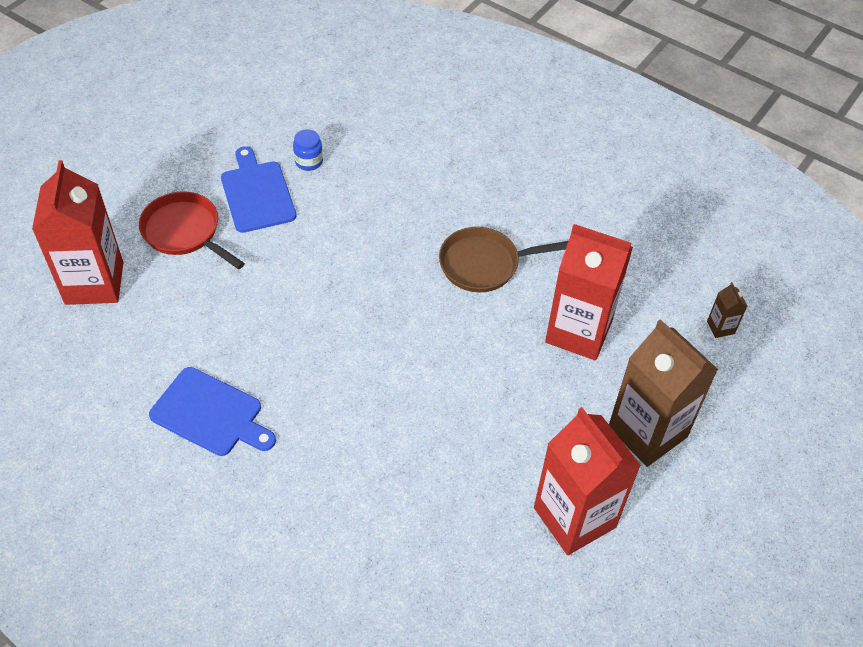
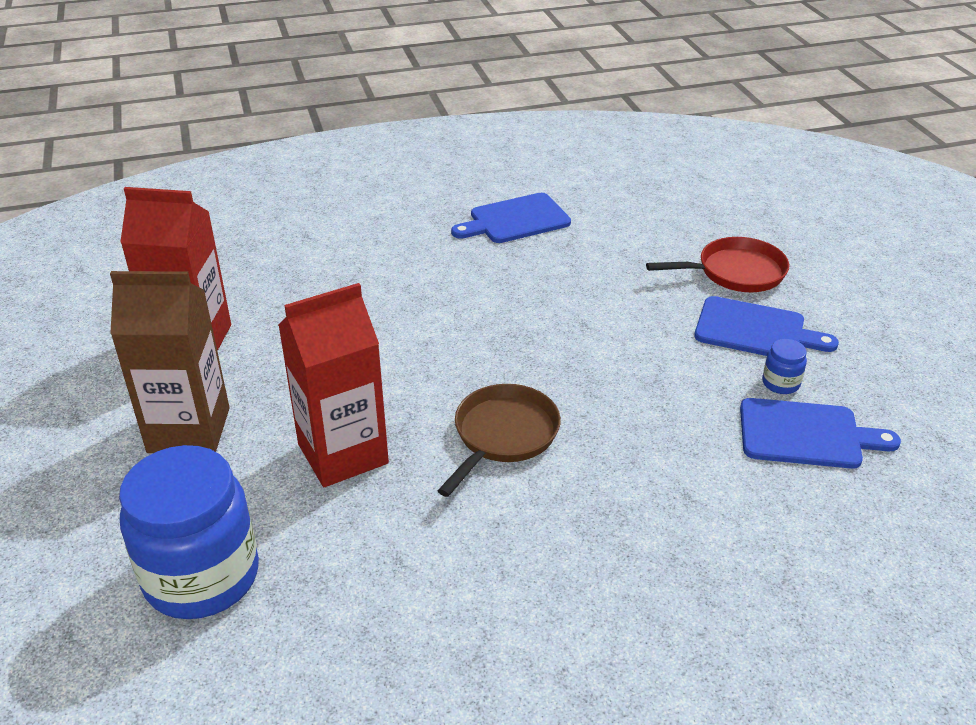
camera: 130 degrees right, 15 degrees down
red carton [32,160,123,305] -> none
brown carton [707,282,747,338] -> blue jar [119,445,259,619]
none -> blue cutting board [740,398,901,469]

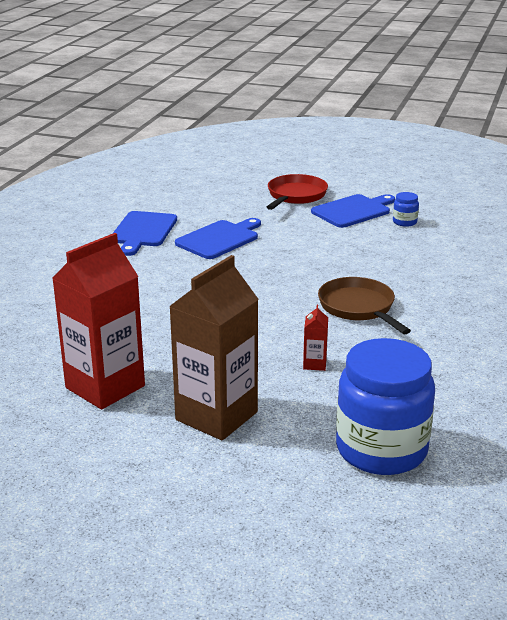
camera: 55 degrees left, 10 degrees down
red carton [278,283,389,487] -> red carton [303,305,328,371], size x0.41
blue cutting board [740,398,901,469] -> blue cutting board moved to [175,218,261,259]

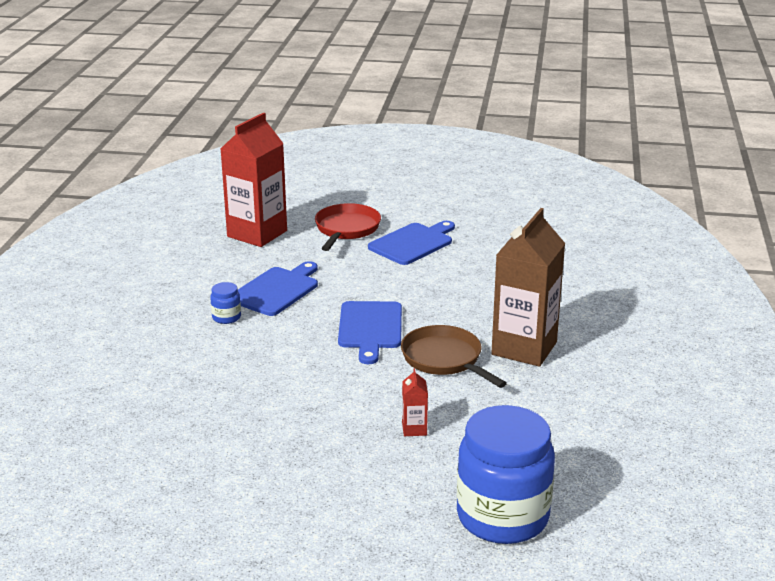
camera: 10 degrees left, 0 degrees up
red carton [52,233,145,409] -> red carton moved to [221,113,287,247]
blue cutting board [112,211,177,256] -> blue cutting board moved to [338,301,402,364]
brown carton [169,255,259,441] -> brown carton moved to [491,208,566,367]
blue jar [393,192,419,227] -> blue jar moved to [210,282,241,324]

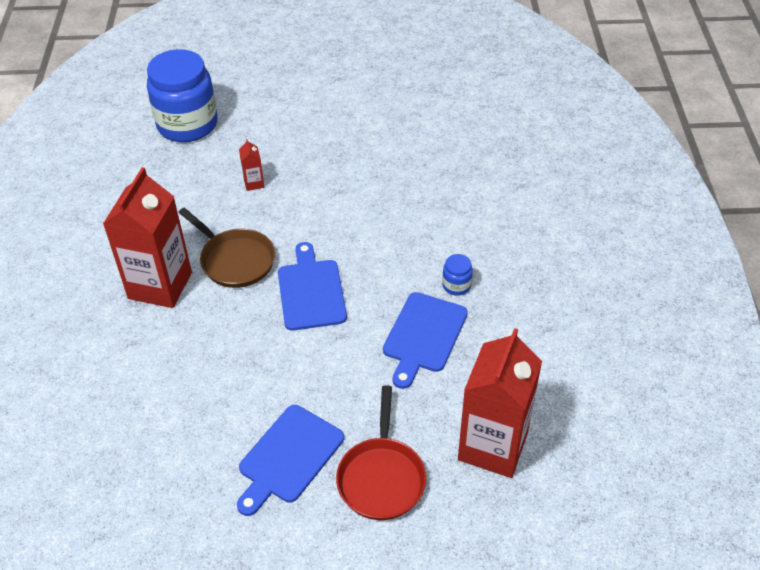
camera: 170 degrees right, 20 degrees up
brown carton [491,208,566,367] -> red carton [103,167,192,308]

